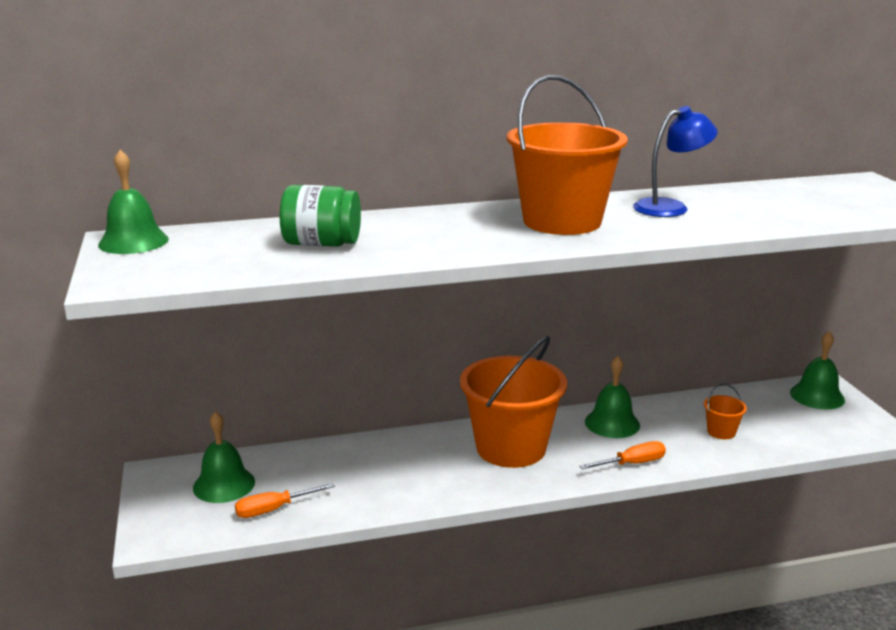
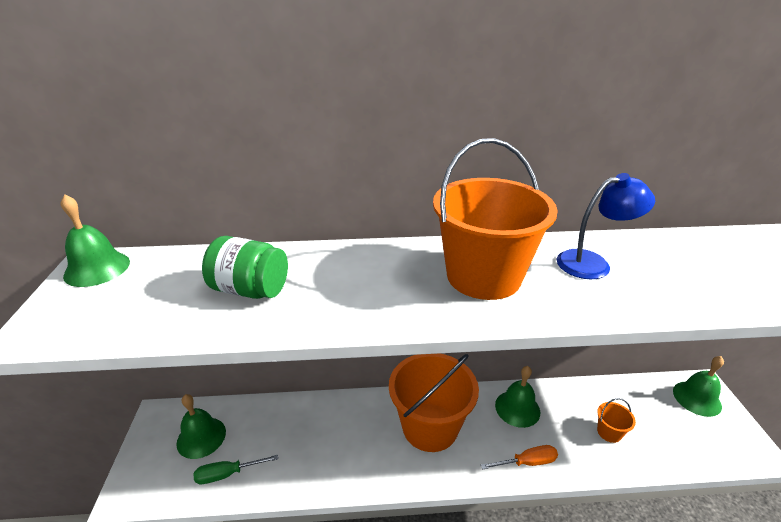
camera: 10 degrees right, 10 degrees up
orange screwdriver [235,483,335,518] -> green screwdriver [194,455,278,484]

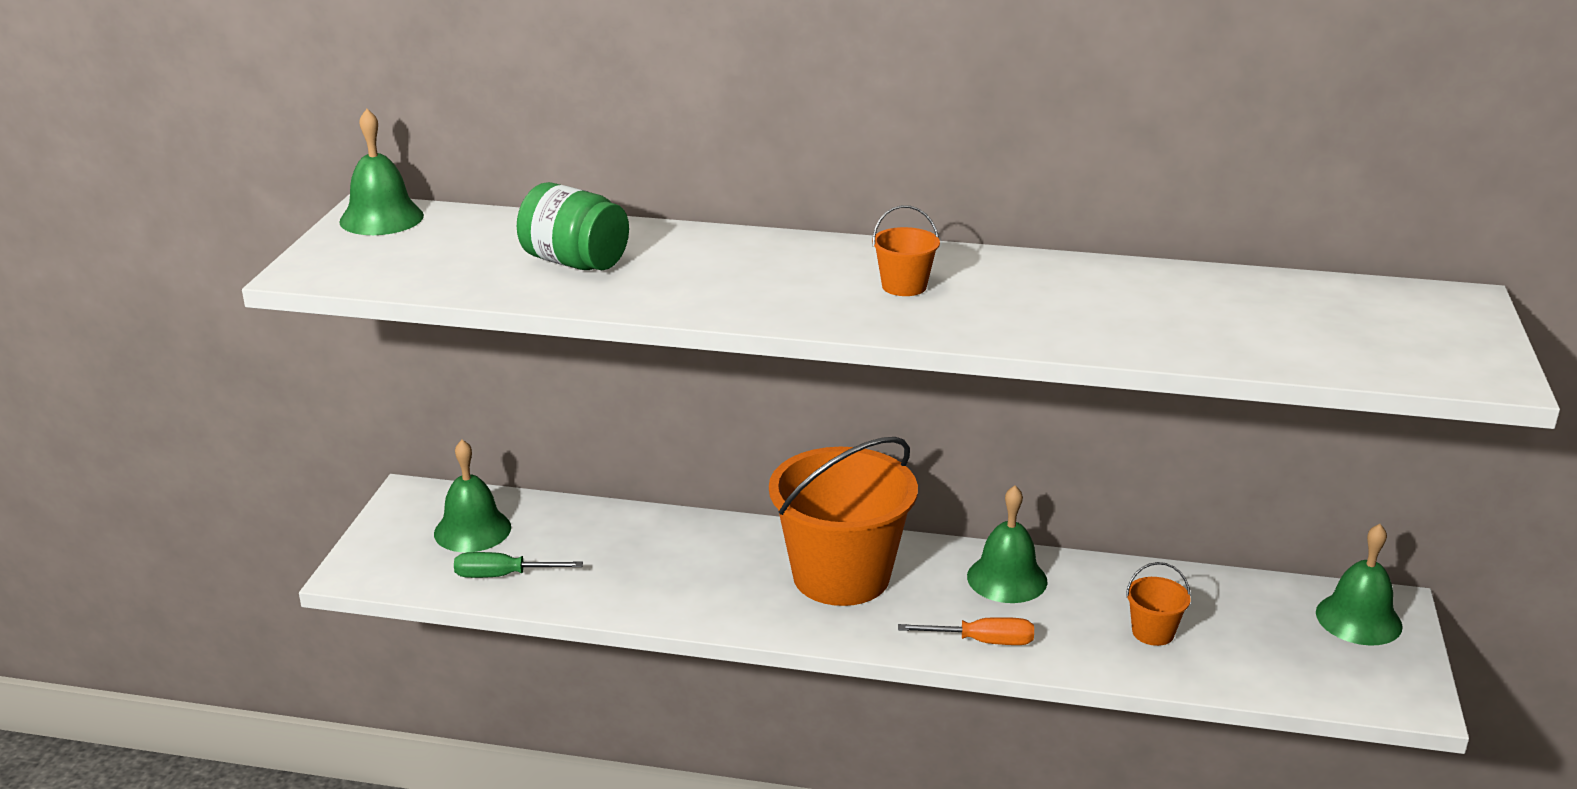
camera: 15 degrees right, 5 degrees down
orange bucket [433,138,558,300] -> orange bucket [872,205,940,296], size x0.41
blue lamp [556,173,655,279] -> none

